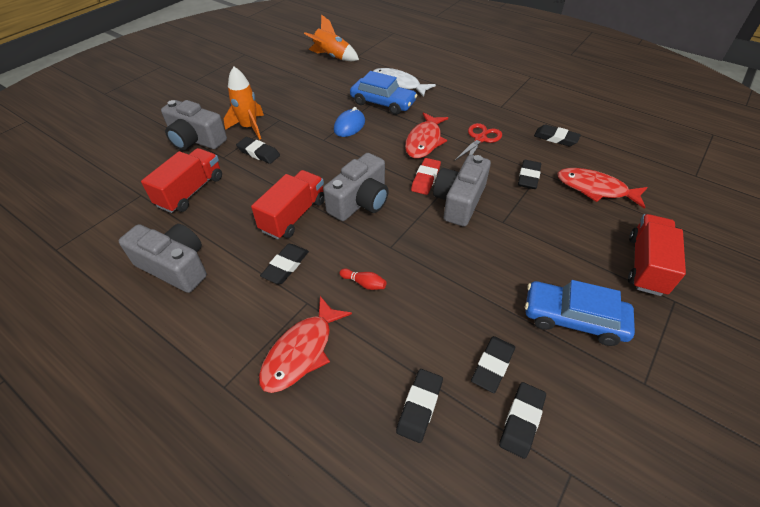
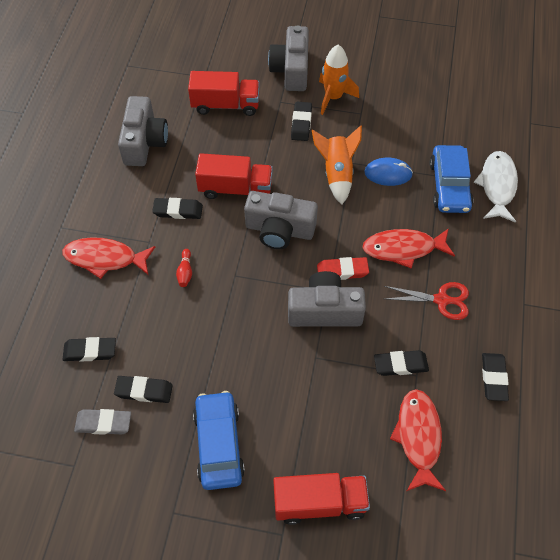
camera: 65 degrees right, 10 degrees up
orange rocket [304,14,359,61] -> orange rocket moved to [312,125,362,205]
black eraser [499,382,546,459] -> grey eraser [74,409,131,435]

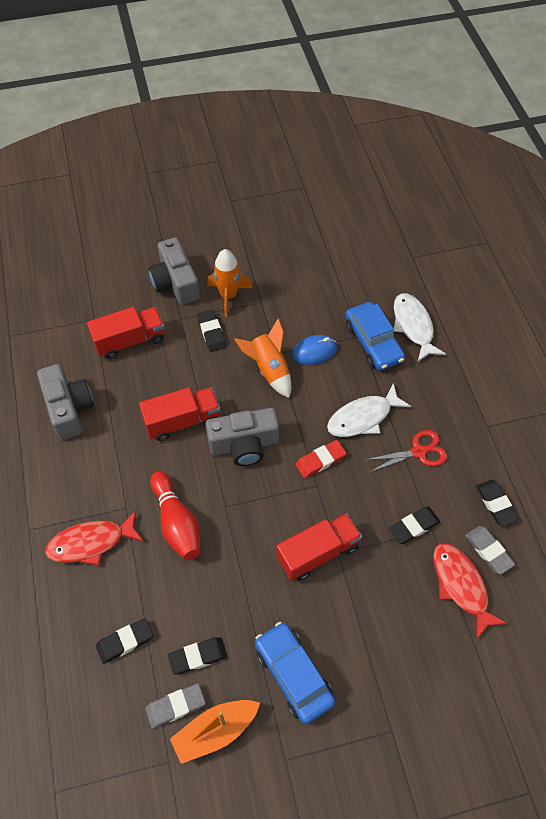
camera: 25 degrees left, 0 degrees up
black eraser [152,198,203,219] -> none
red bowling pin [176,249,192,287] -> red bowling pin [150,471,200,560], size x2.21
red truck [273,473,370,525] -> red truck moved to [276,513,362,581]
grey camera [288,271,366,327] -> none
red fish [362,228,455,269] -> white fish [327,383,411,437]
none -> orange boat [170,700,260,764]
none -> grey eraser [465,526,515,575]

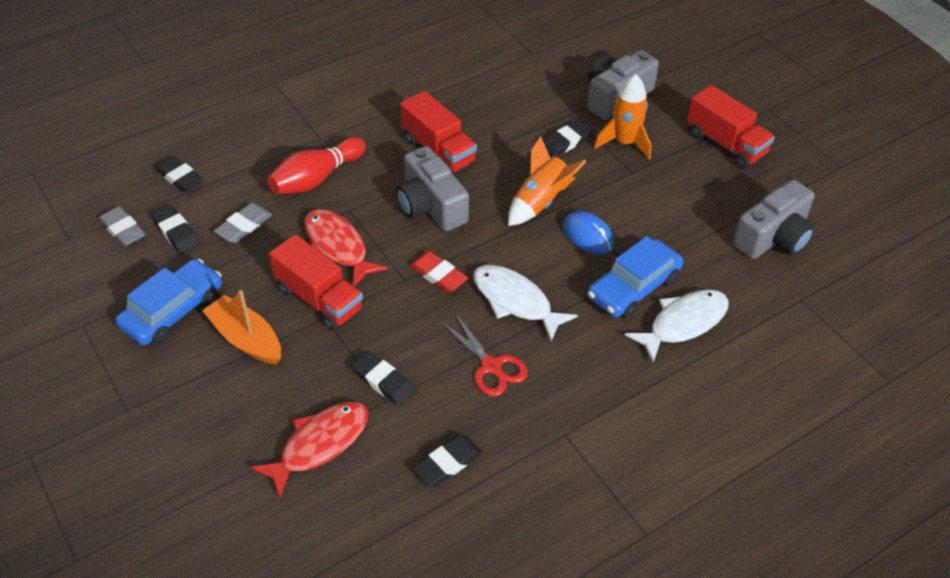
camera: 70 degrees right, 10 degrees down
grey camera [37,364,94,440] -> grey camera moved to [733,180,815,259]
red fish [45,510,144,566] -> red fish moved to [304,209,388,286]
red truck [87,307,165,359] -> red truck moved to [687,85,775,168]
orange boat [170,700,260,764] -> orange boat moved to [202,290,281,364]
grey eraser [465,526,515,575] -> grey eraser moved to [214,203,273,243]

